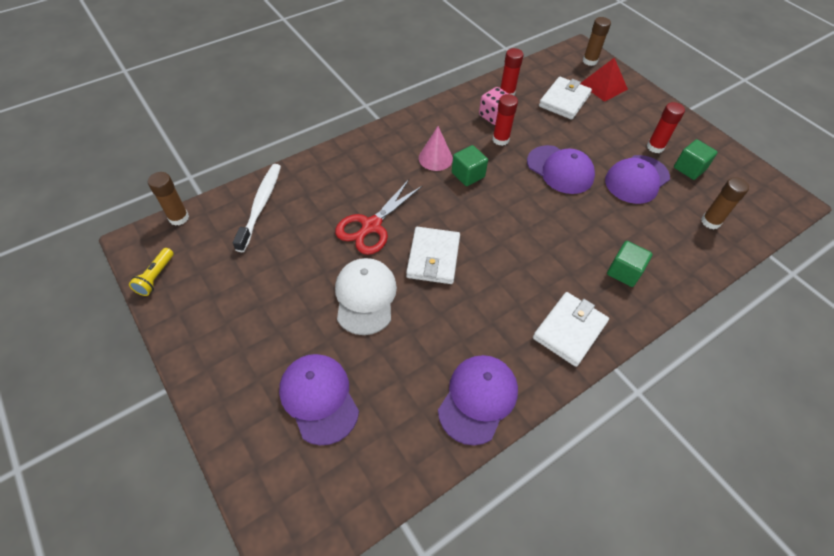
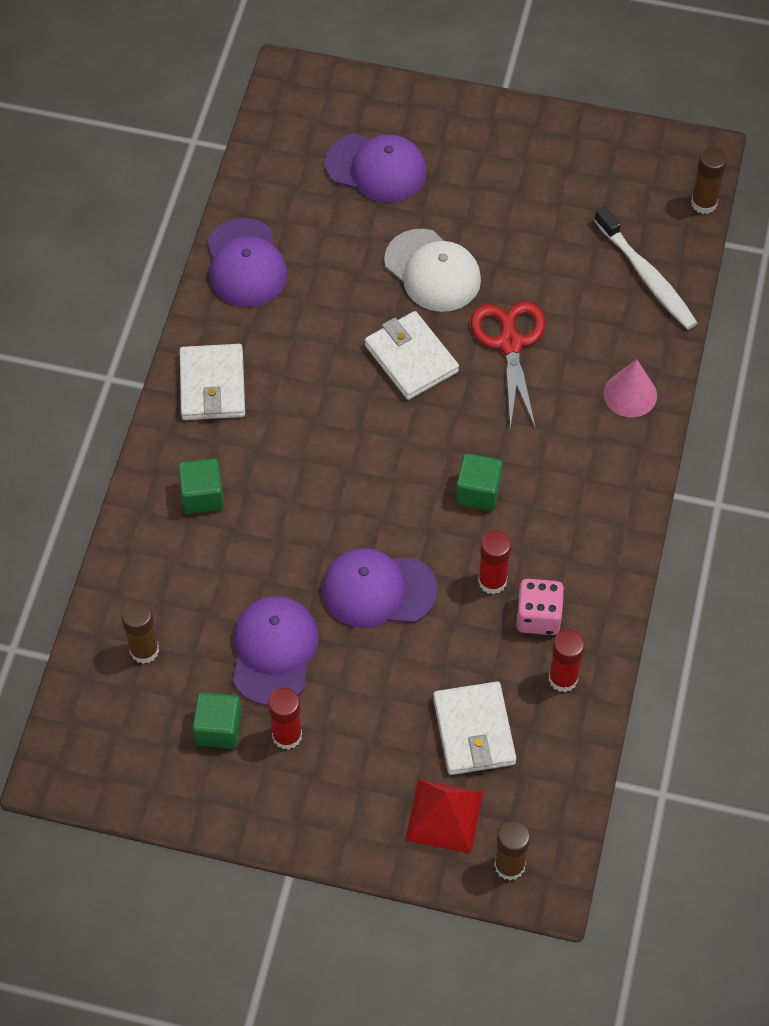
camera: 140 degrees right, 5 degrees up
yellow flashlight [129,248,174,296] -> none
pink cone [419,126,453,171] -> pink cone moved to [603,359,657,418]

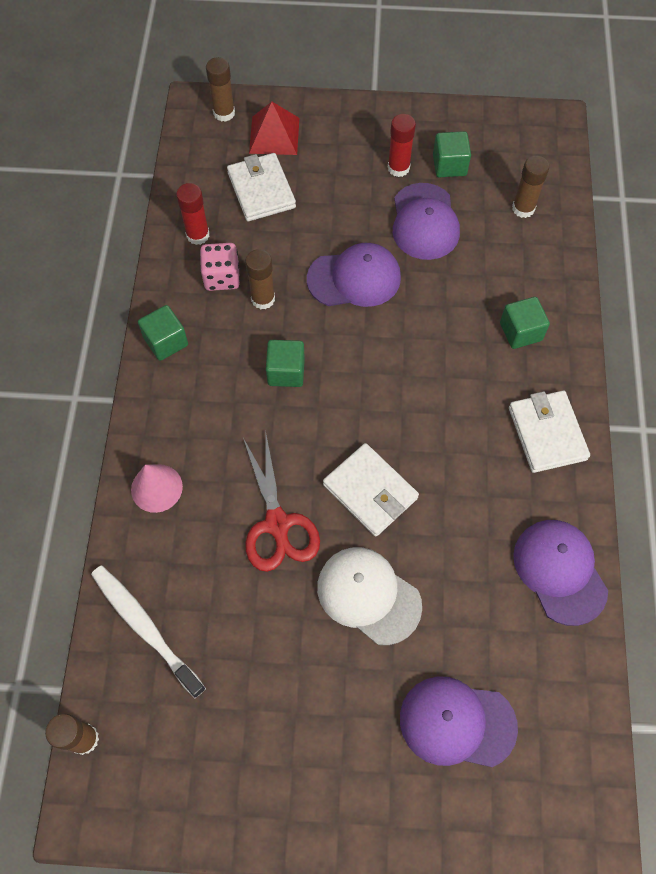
camera: 170 degrees right, 5 degrees up
red glue stick [478,530,511,594] -> brown glue stick [245,249,275,309]
none -> green cube [138,305,188,361]

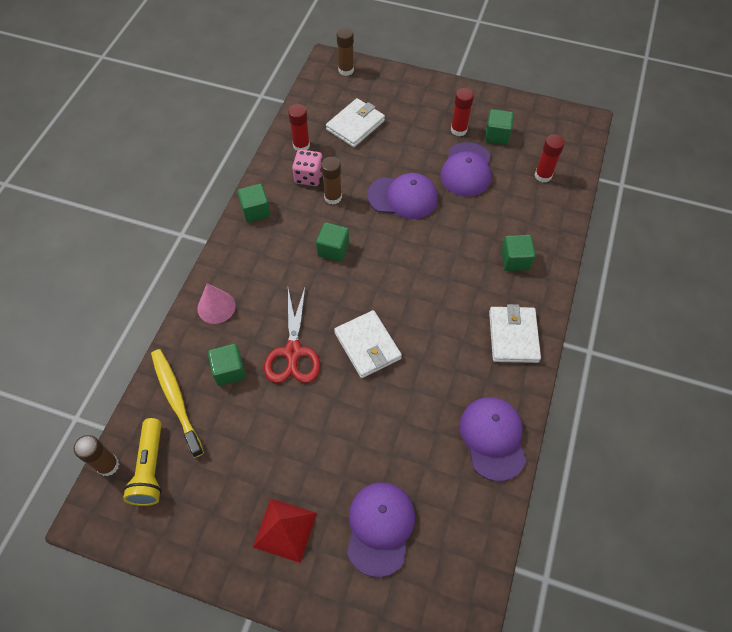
camera: 15 degrees right, 5 degrees down
white toothbrush [91,566,206,698] -> yellow toothbrush [151,349,204,458]
white wallet [227,153,296,221] -> white wallet turned 45 degrees clockwise [326,98,385,147]
red pyramid [249,102,299,155] -> red pyramid moved to [253,499,317,563]
white cap [317,547,422,645] -> none
purple cap [400,676,518,767] -> purple cap turned 75 degrees clockwise [347,482,415,577]
brown glue stick [512,156,549,218] -> red glue stick [535,135,565,182]
none -> yellow flashlight [123,418,162,506]
none -> green cube [208,344,246,386]

